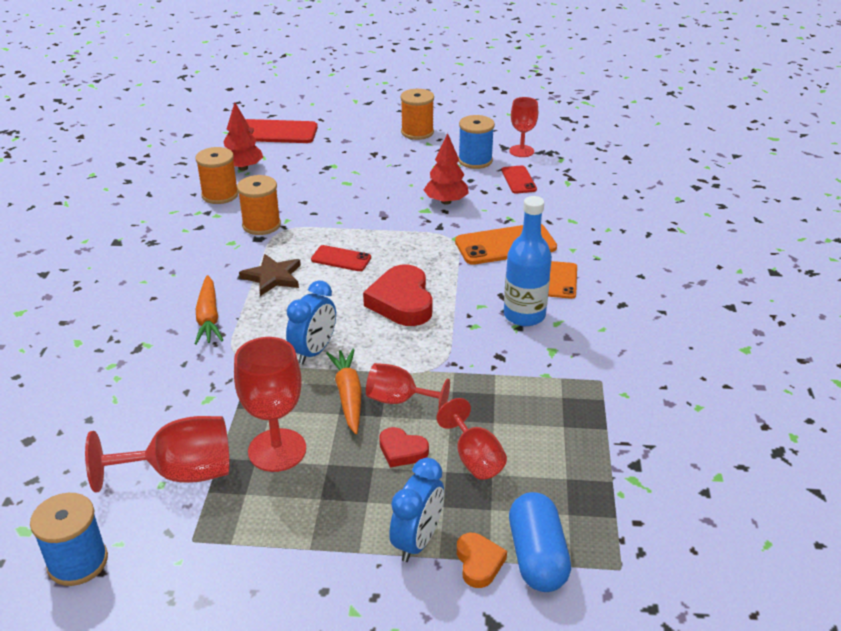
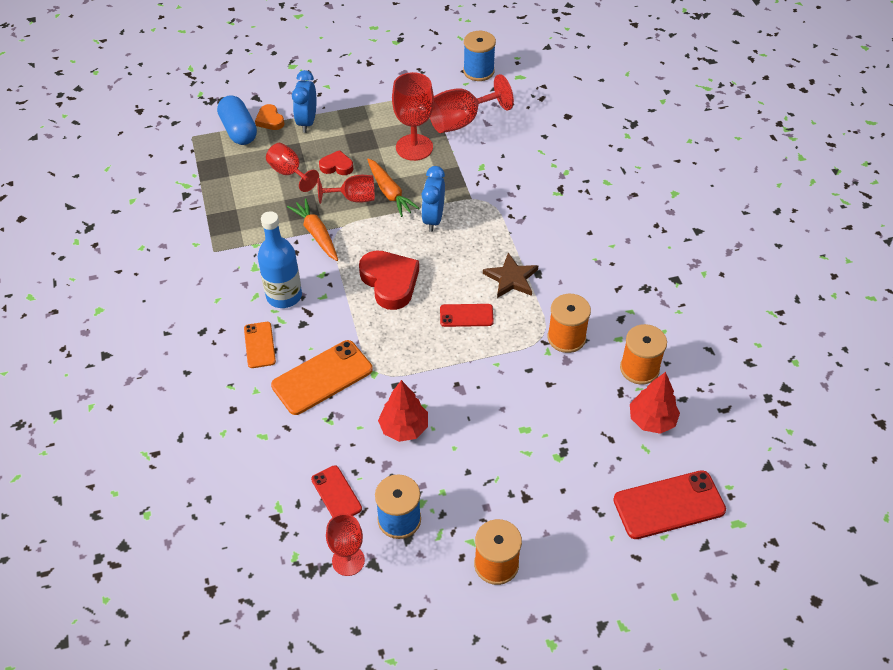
camera: 160 degrees right, 15 degrees up
orange carrot [195,275,223,345] -> orange carrot moved to [287,198,338,261]

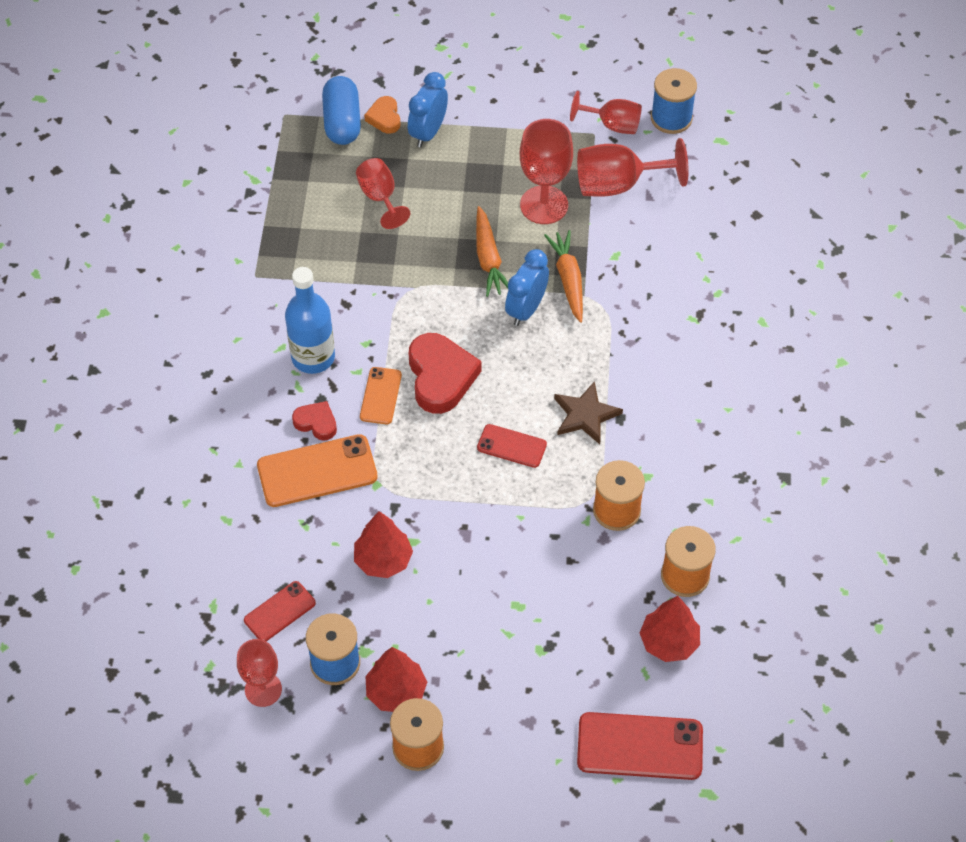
camera: 20 degrees right, 5 degrees up
orange phone [244,322,276,368] -> orange phone moved to [360,367,402,424]
orange carrot [287,198,338,261] -> orange carrot moved to [544,230,583,323]
red phone [311,465,362,517] -> red phone turned 60 degrees clockwise [244,581,316,641]
red goblet [317,175,375,204] -> red goblet moved to [570,91,642,134]
red heart [319,150,353,175] -> red heart moved to [292,401,337,441]
none -> red tree [365,647,427,712]

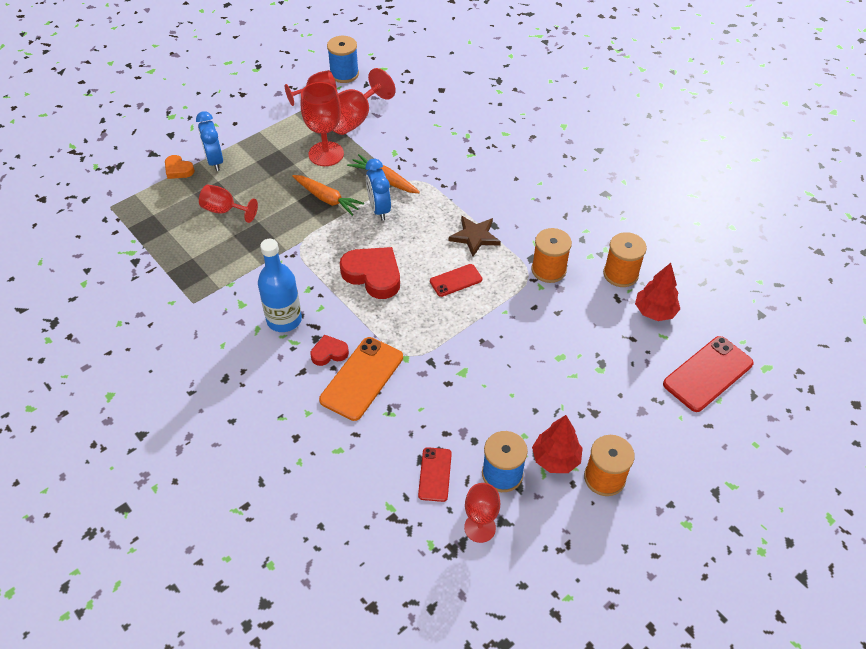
camera: 45 degrees left, 5 degrees down
blue capsule [322,76,361,145] -> none
red tree [354,511,413,578] -> none
orange phone [360,367,402,424] -> none

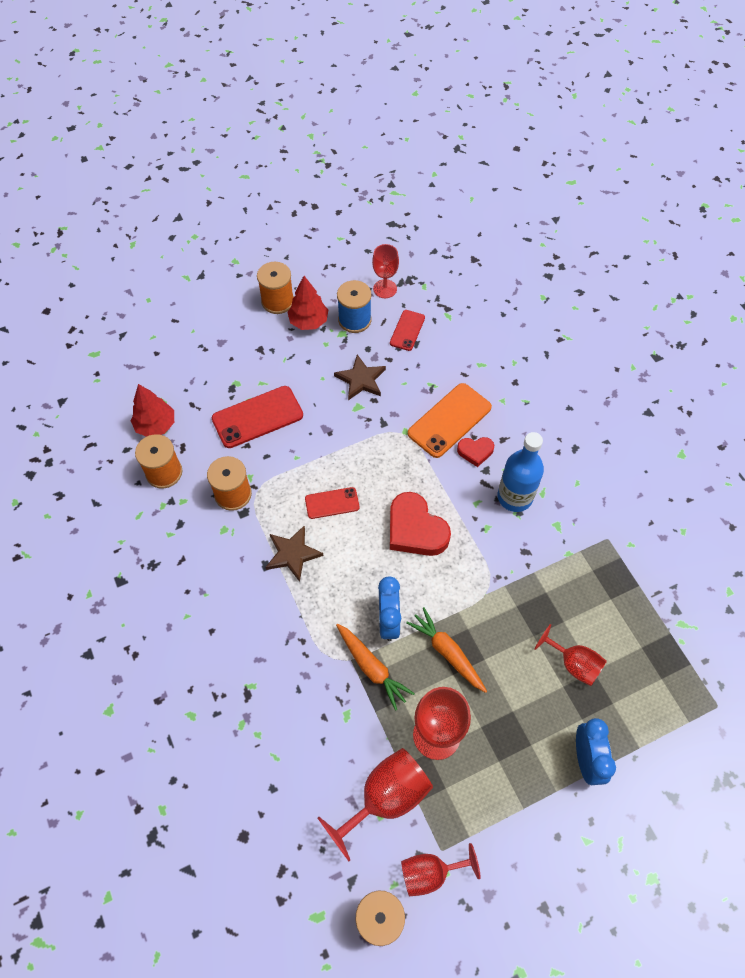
camera: 165 degrees left, 10 degrees up
orange heart [165,155,195,179] -> none
red phone [663,336,754,412] -> red phone moved to [212,386,303,448]
none -> brown star [334,354,386,400]

